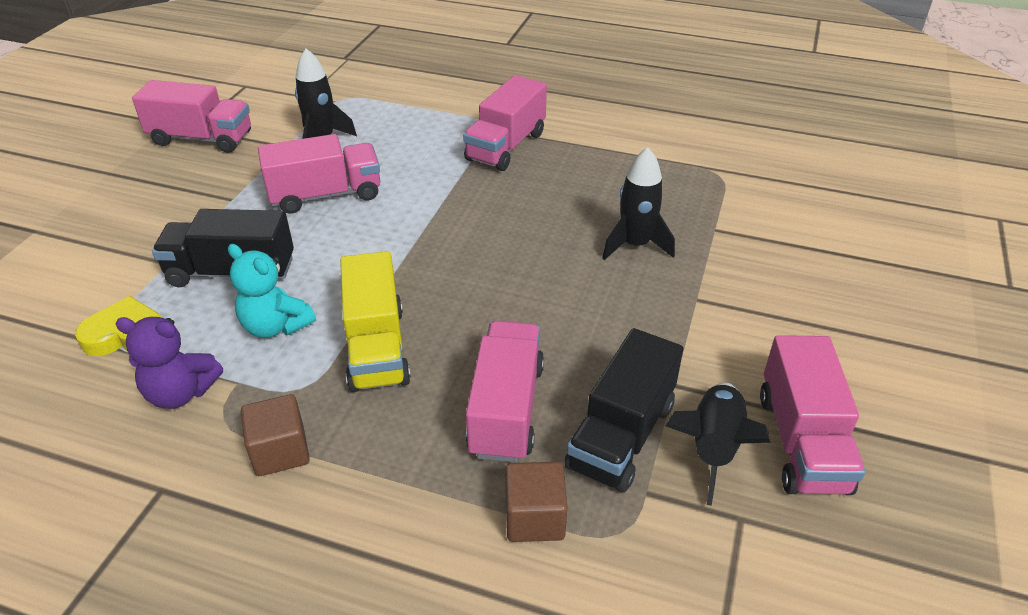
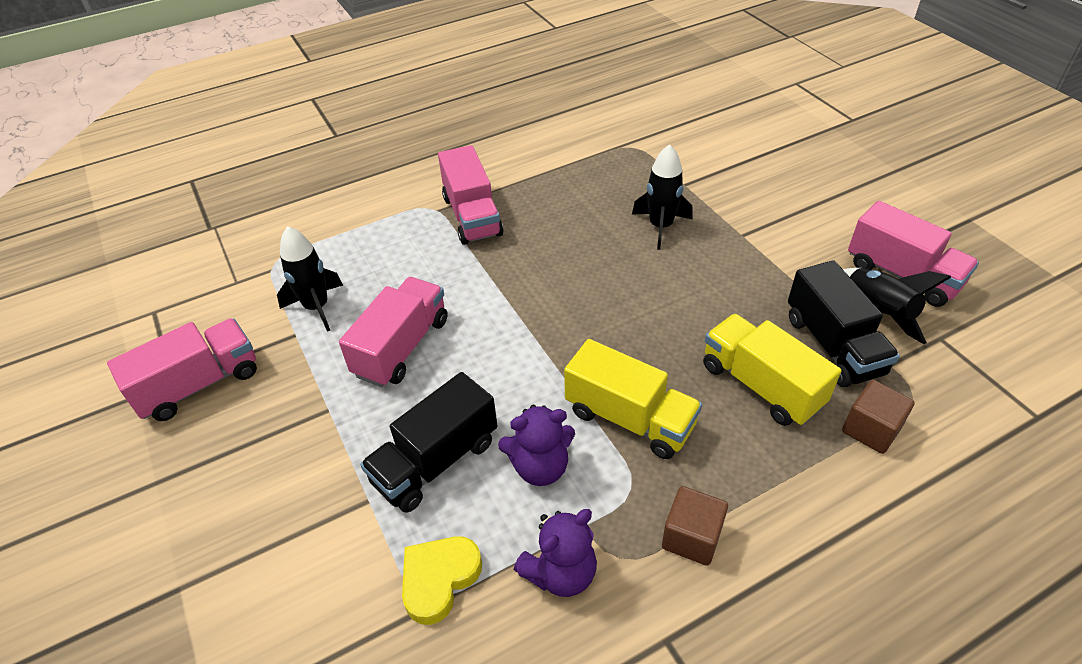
camera: 45 degrees left, 5 degrees up
turquoise teddy bear [228,244,316,338] -> purple teddy bear [498,405,575,486]
pink truck [466,321,544,462] -> yellow truck [703,314,841,426]

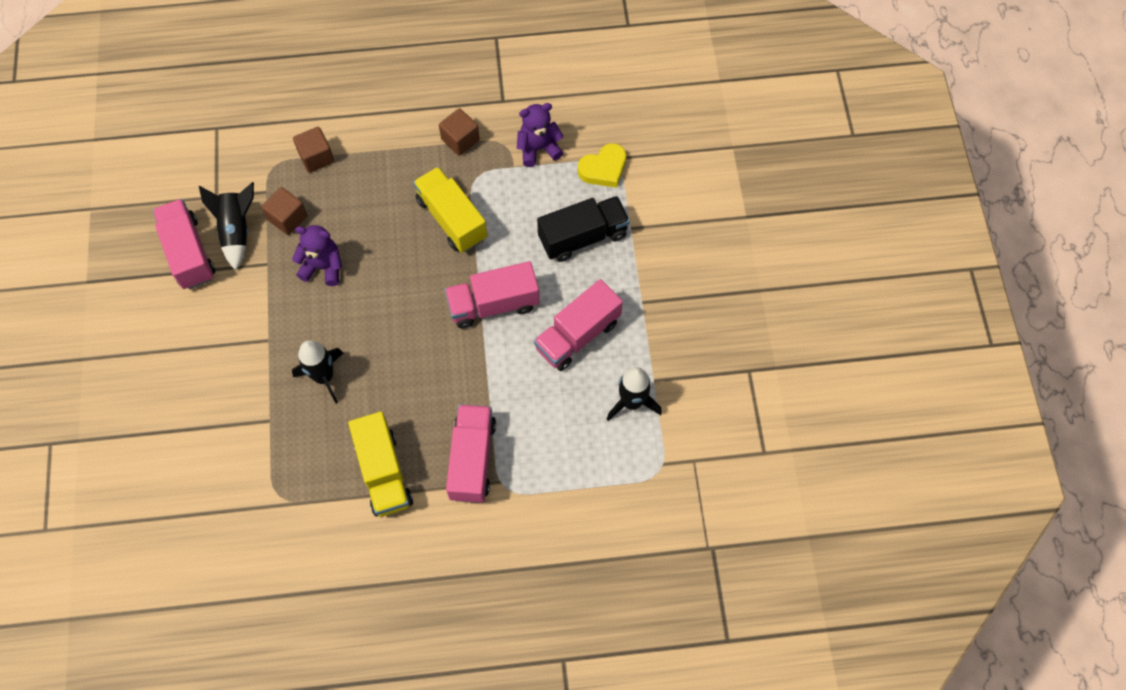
camera: 160 degrees left, 20 degrees up
pink truck [107,318,257,421] -> pink truck moved to [445,261,540,329]
purple teddy bear [498,405,575,486] -> purple teddy bear moved to [292,225,342,286]
yellow truck [703,314,841,426] -> yellow truck moved to [348,411,413,517]
black truck [788,260,900,387] -> brown cube [262,187,308,235]

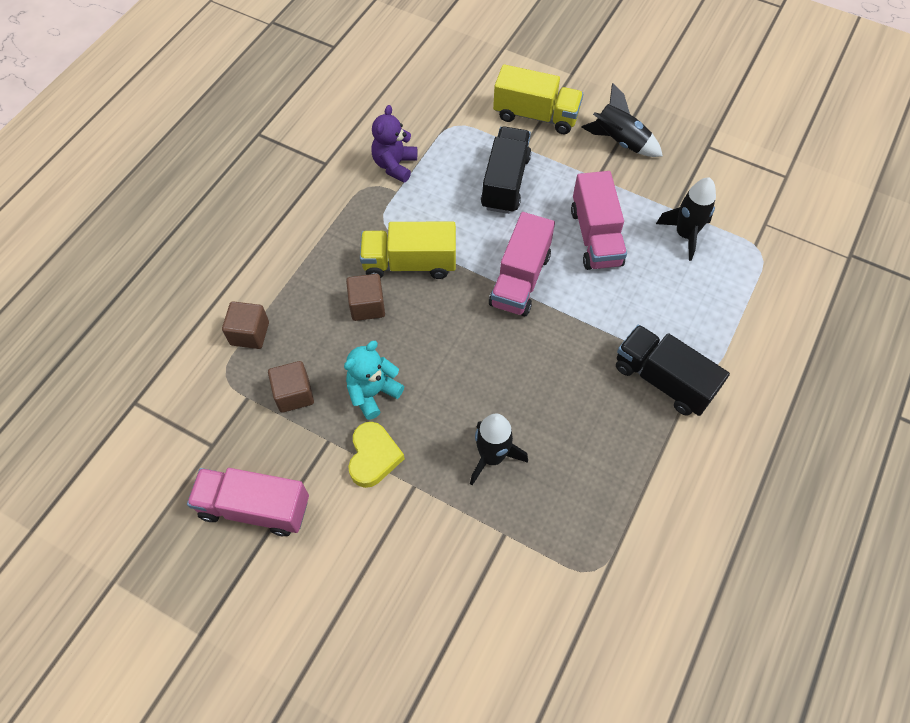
camera: 55 degrees left, 5 degrees down
black rocket [199,182,254,270] -> black rocket moved to [581,83,663,157]
purple teddy bear [292,225,342,286] -> turquoise teddy bear [344,341,404,420]
yellow truck [348,411,413,517] -> yellow truck moved to [493,64,583,134]
brown cube [439,108,480,156] -> brown cube moved to [346,274,385,321]
pink truck [446,404,496,503] -> black truck [616,325,730,416]
yellow heart [578,143,626,188] -> yellow heart moved to [348,422,405,488]

